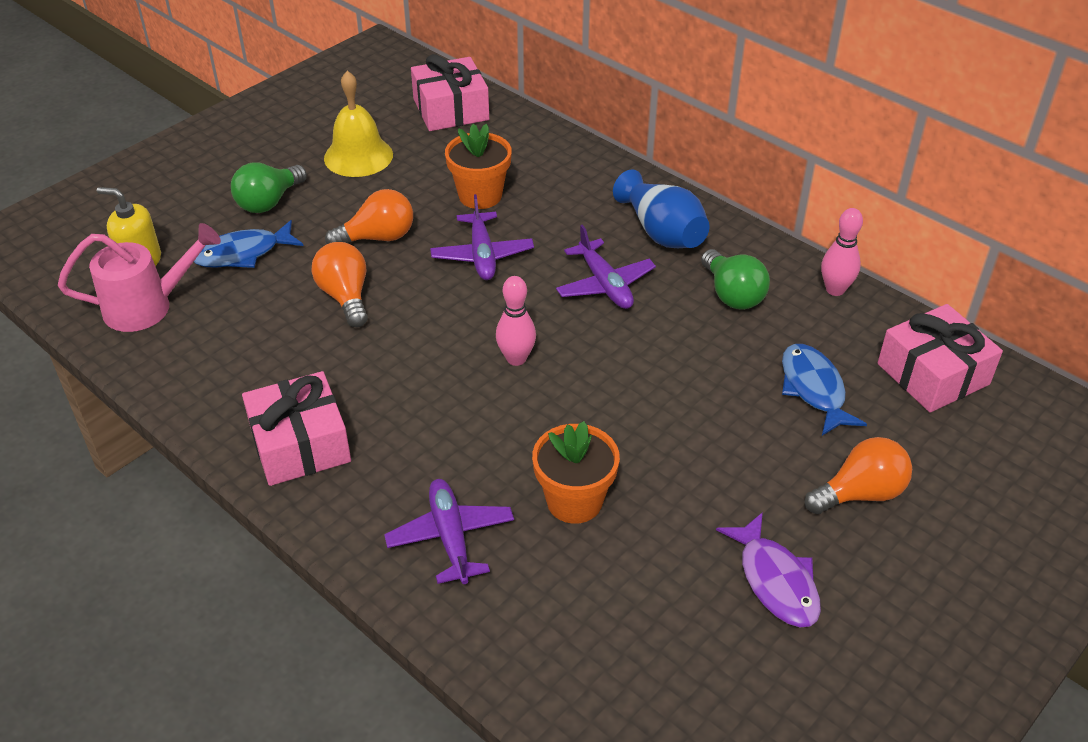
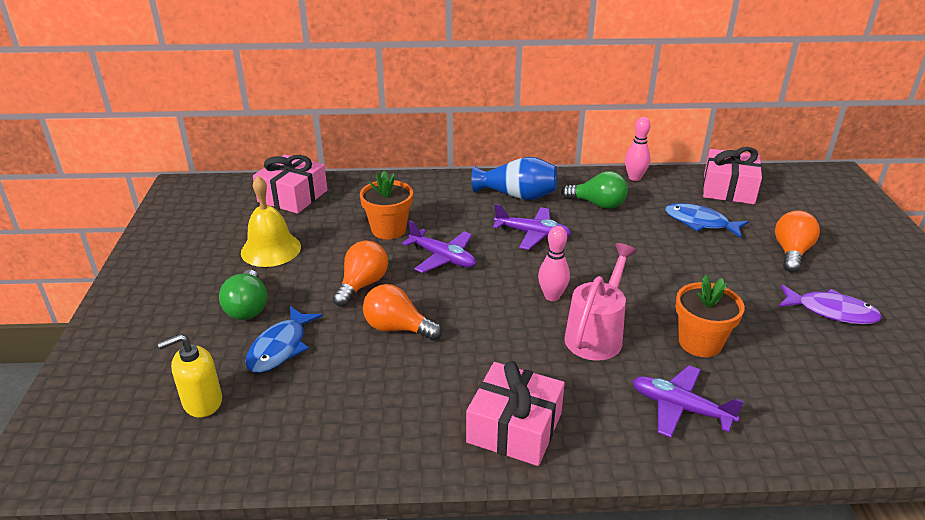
camera: 45 degrees left, 10 degrees down
pink watering can [58,223,221,332] -> pink watering can moved to [565,243,637,361]

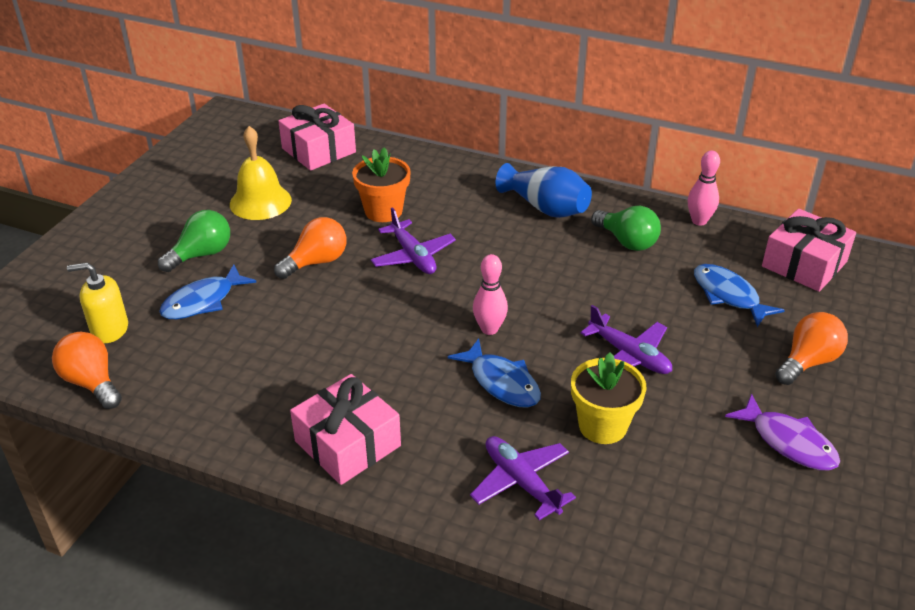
camera: 25 degrees right, 5 degrees up
green light bulb [219,270,267,320] -> green light bulb turned 150 degrees counterclockwise [158,210,230,272]
orange light bulb [363,284,442,341] -> orange light bulb moved to [52,332,122,409]
purple plane [493,204,572,250] -> purple plane moved to [580,305,672,374]
pink watering can [565,243,637,361] -> blue fish [448,338,541,407]
orange flower pot [675,275,745,357] -> yellow flower pot [571,352,647,444]

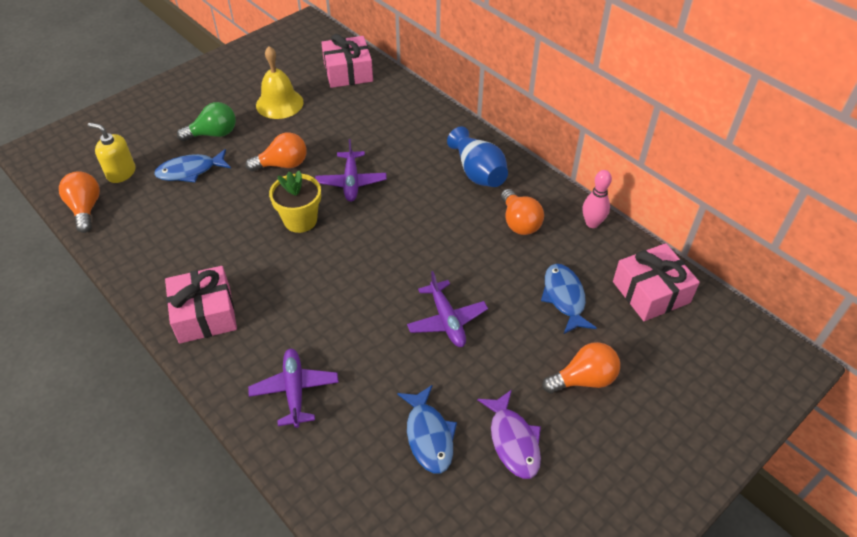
camera: 25 degrees right, 10 degrees up
orange flower pot [352,147,411,222] -> none
blue fish [448,338,541,407] -> blue fish moved to [397,385,457,474]
pink bowling pin [473,254,508,335] -> none
yellow flower pot [571,352,647,444] -> yellow flower pot moved to [269,170,321,233]
green light bulb [591,206,661,251] -> orange light bulb [501,189,544,235]

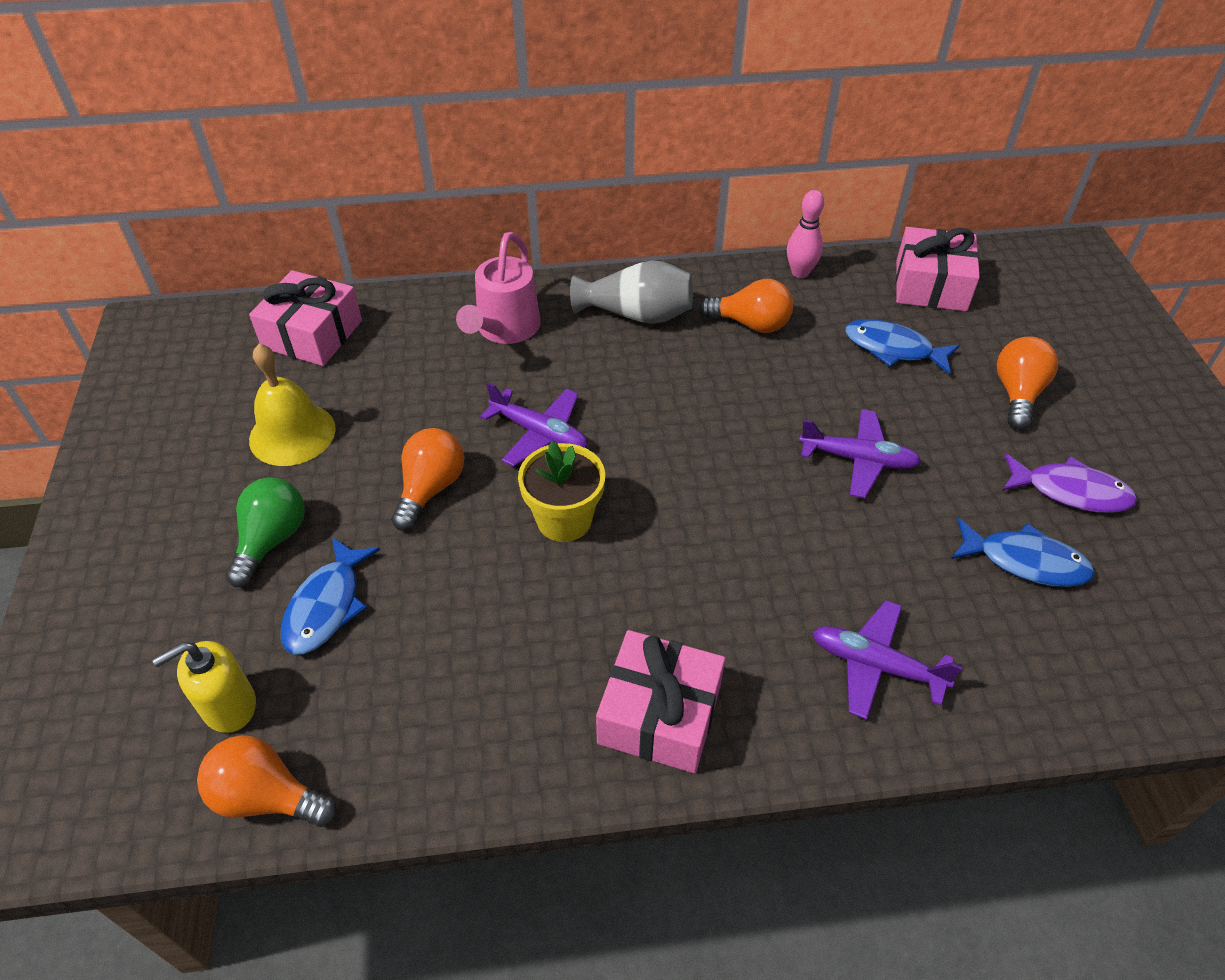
camera: 55 degrees left, 0 degrees up
blue vase [447,126,508,187] -> grey vase [570,260,693,324]
none -> pink watering can [456,232,540,344]

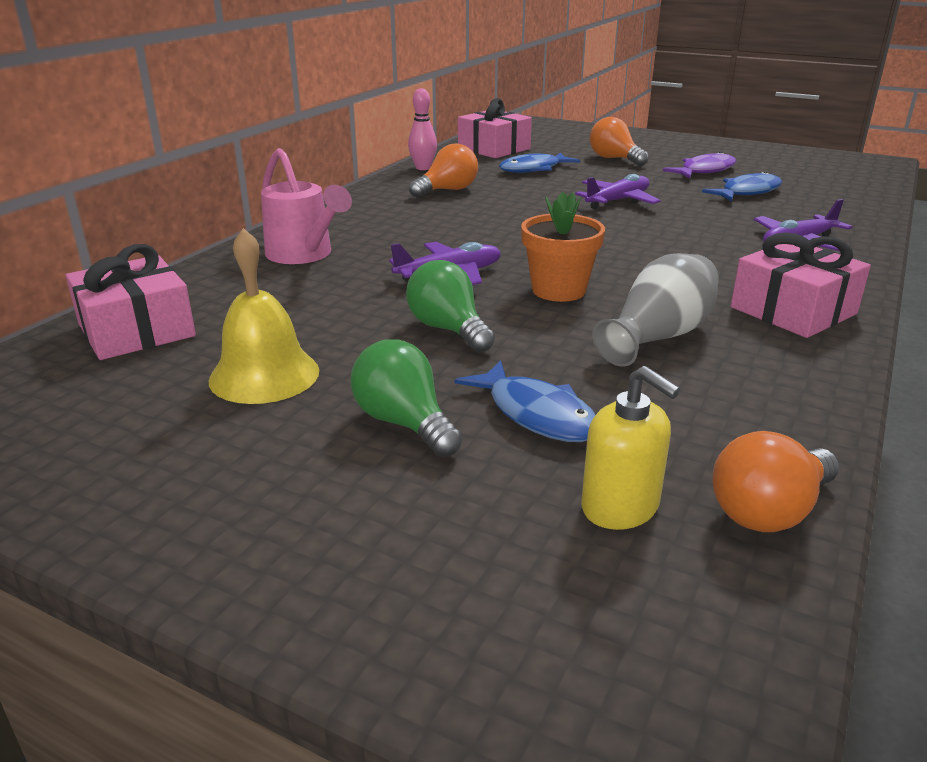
camera: 55 degrees left, 20 degrees down
yellow soap dispenser [152,641,256,733] -> yellow soap dispenser turned 45 degrees counterclockwise [581,366,681,530]
orange light bulb [391,428,464,531] -> green light bulb [406,260,495,353]
yellow flower pot [518,441,605,542] -> orange flower pot [521,191,605,302]
grey vase [570,260,693,324] -> grey vase moved to [592,253,719,367]

